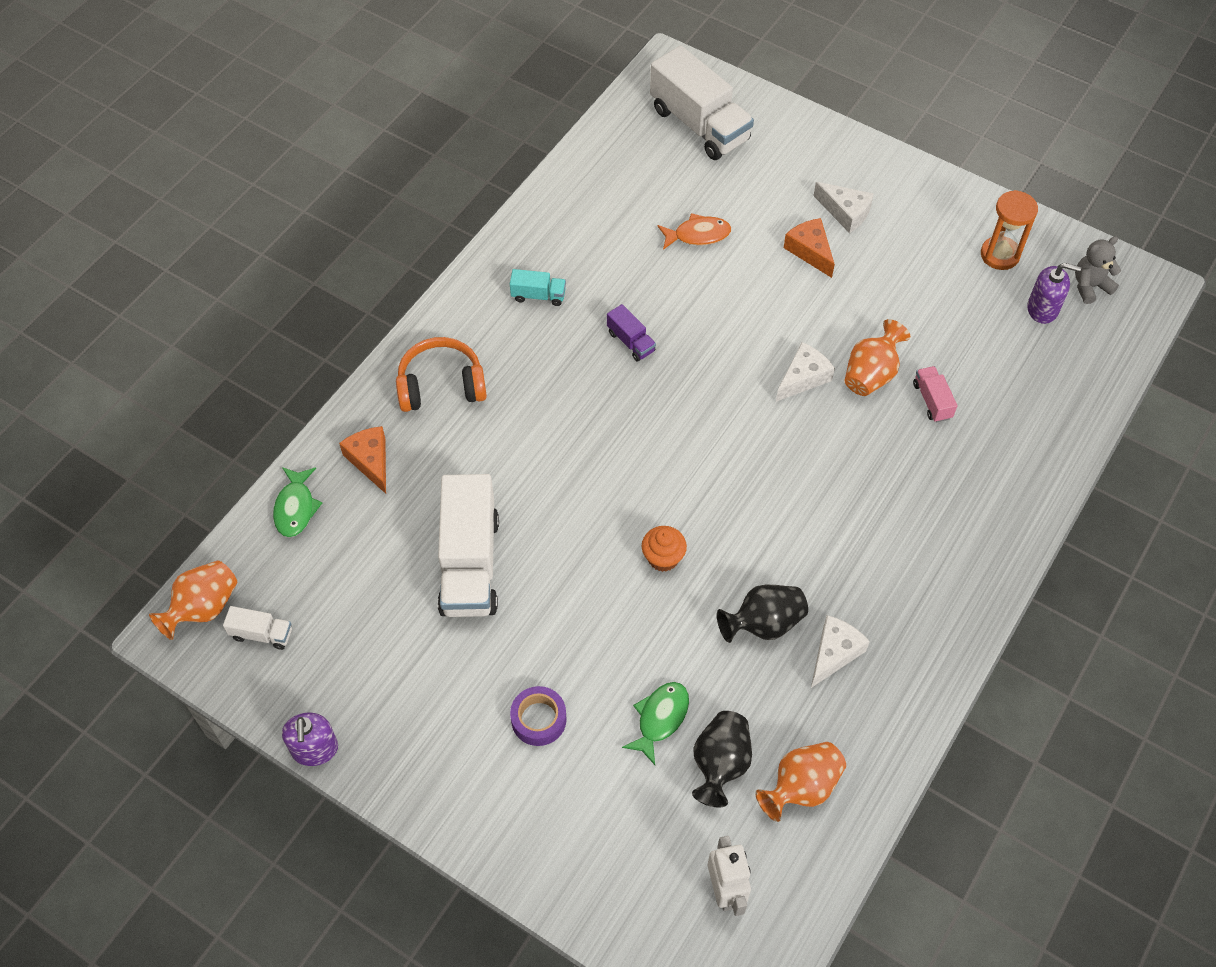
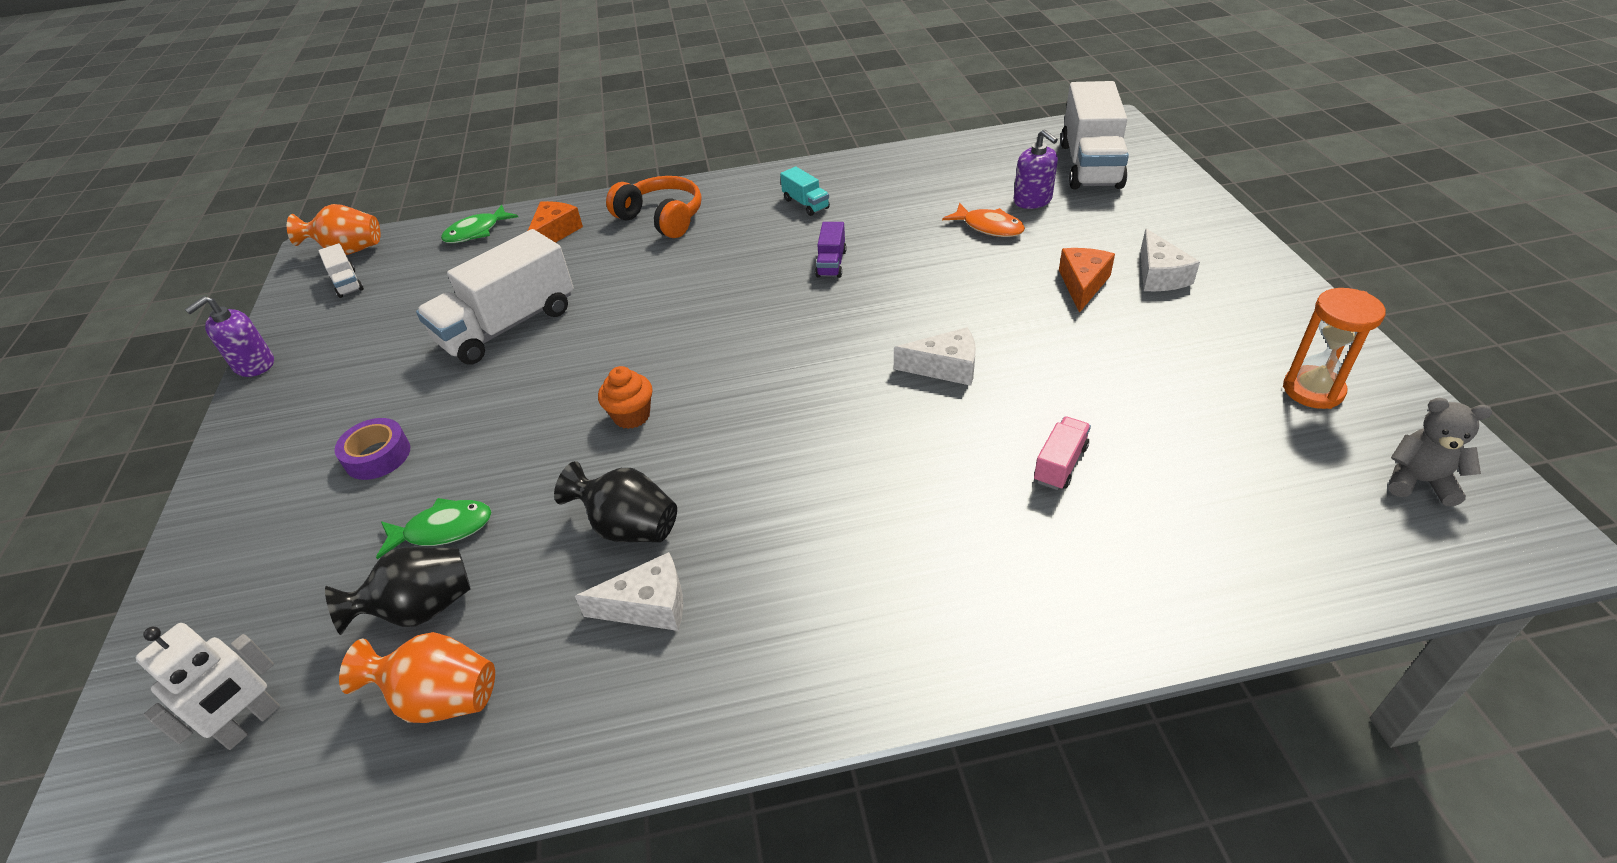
camera: 50 degrees right, 15 degrees down
orange vase [845,319,911,396] -> none
purple soap dispenser [1027,263,1081,324] -> purple soap dispenser moved to [1014,129,1058,209]

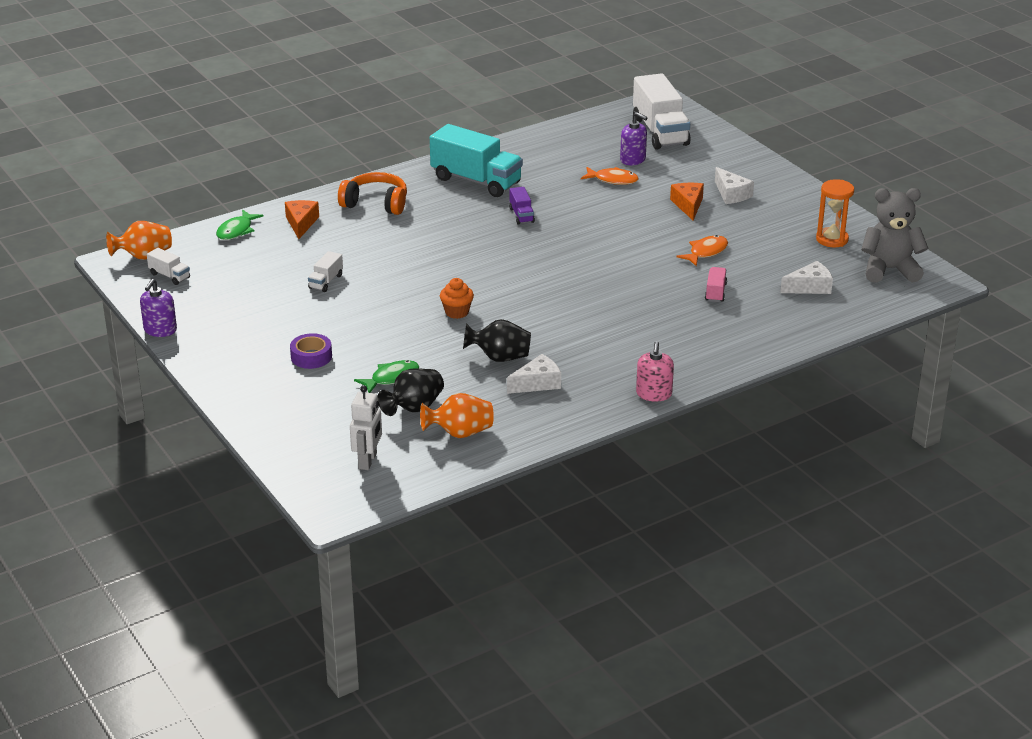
camera: 25 degrees left, 10 degrees down
white truck [416,229,574,364] -> white truck [308,251,343,292], size x0.45
turquoise truck [780,167,830,216] -> turquoise truck [430,124,523,197], size x2.22
white cheese [894,327,976,386] -> white cheese moved to [780,261,833,294]
grey teddy bear [1389,398,1492,506] -> grey teddy bear [861,188,928,283], size x1.69
none -> pink soap dispenser [636,341,674,402]
none -> orange fish [676,235,728,266]

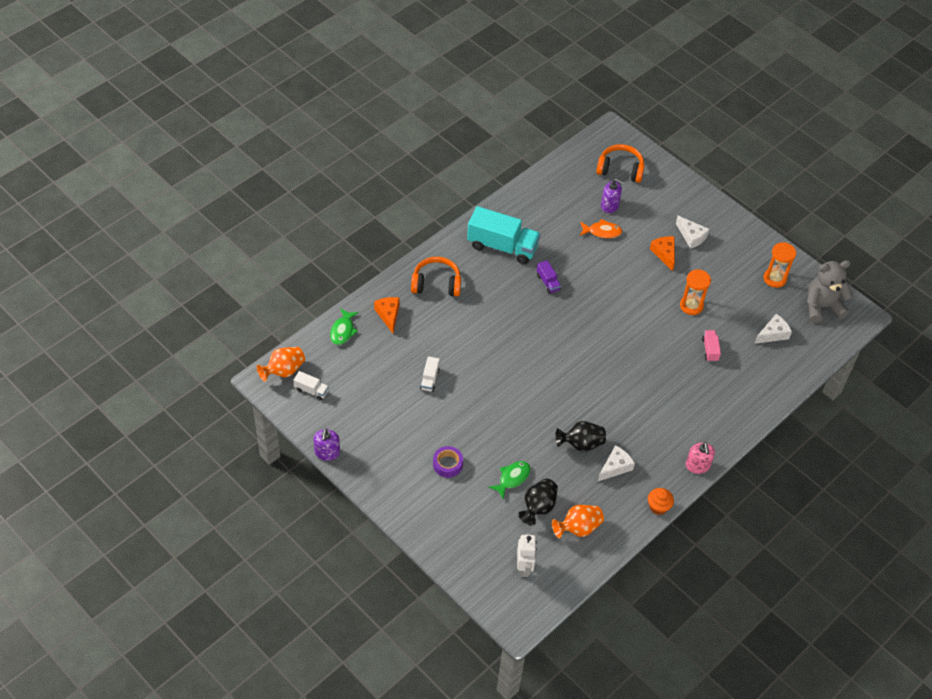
camera: 15 degrees left, 20 degrees up
orange cupcake [440,278,474,319] -> orange cupcake moved to [648,488,674,515]
white truck [633,73,691,150] -> orange headphones [596,144,645,183]
orange fish [676,235,728,266] -> orange hourglass [680,269,711,315]

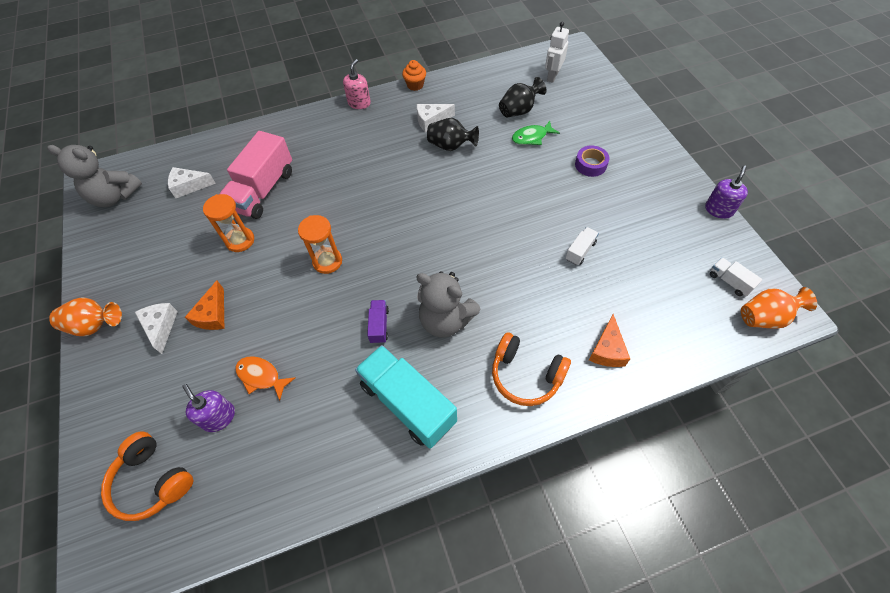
camera: 150 degrees left, 5 degrees up
green fish [330,308,359,345] -> none
orange vase [552,505,604,538] -> orange vase moved to [49,297,122,336]
pink truck [702,330,721,362] -> pink truck [220,131,292,219], size x2.22
orange hourglass [764,242,796,288] -> orange hourglass moved to [298,215,342,274]
none -> grey teddy bear [416,271,481,338]

